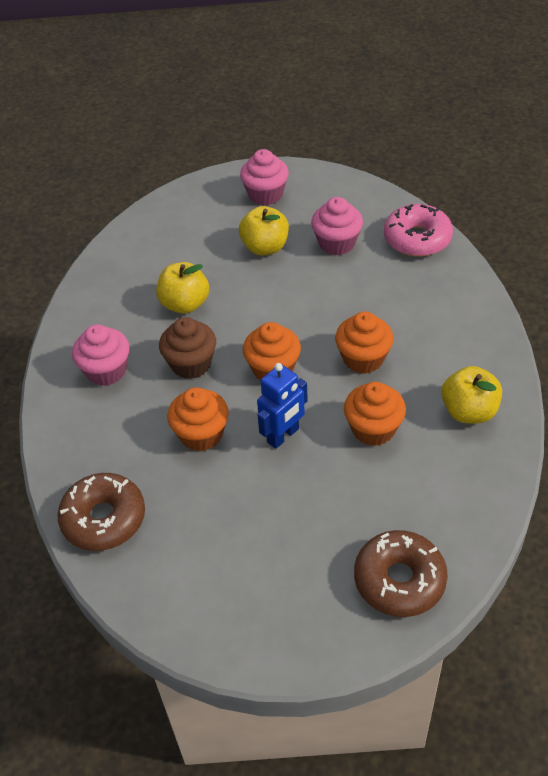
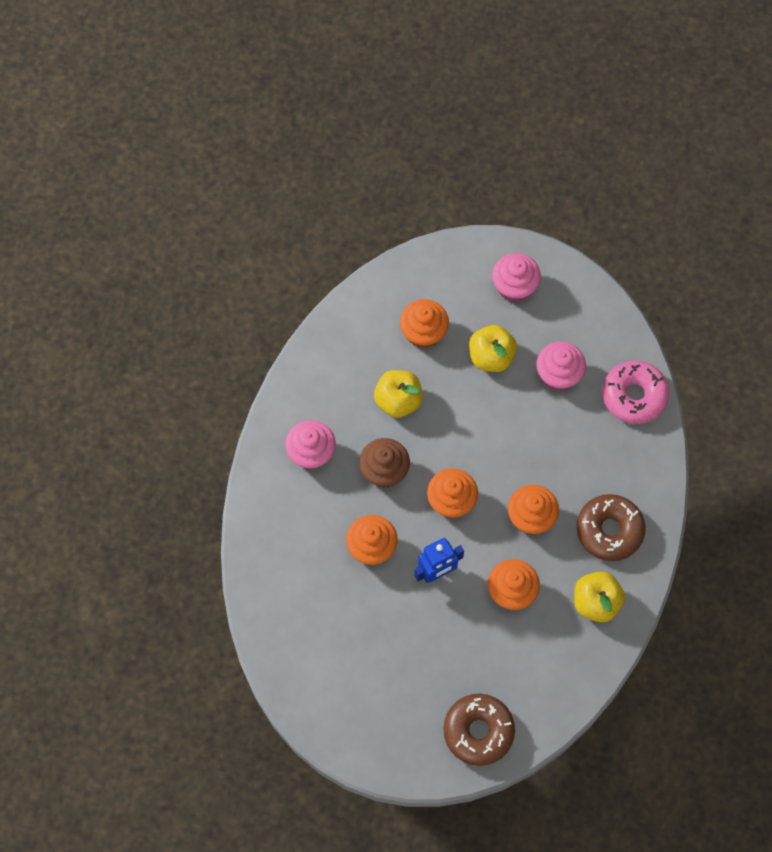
camera: 15 degrees right, 20 degrees up
brown donut [57,473,145,551] -> brown donut moved to [577,494,646,561]
none -> orange cupcake [400,299,449,348]

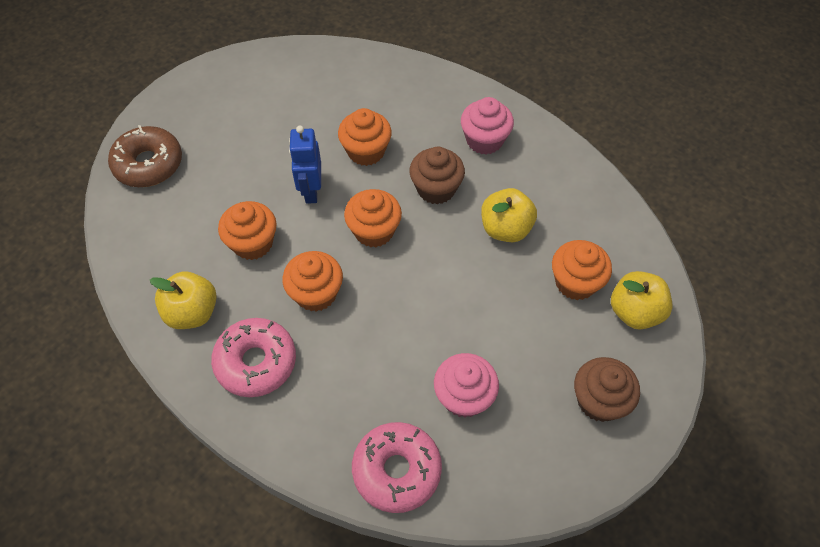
camera: 115 degrees right, 10 degrees down
yellow apple [469,325,517,372] -> yellow apple moved to [611,271,673,330]
pink cupcake [492,253,541,302] -> brown cupcake [574,357,640,422]
brown donut [577,494,646,561] -> pink donut [211,318,296,397]

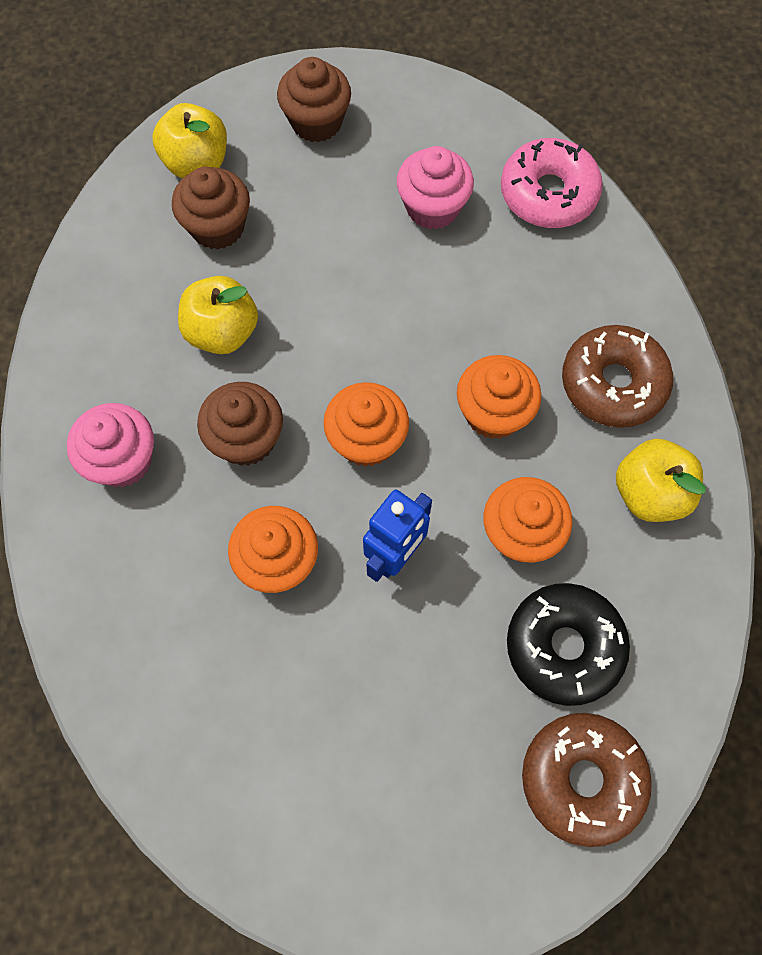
camera: 140 degrees left, 10 degrees up
pink donut [211,318,296,397] -> brown donut [562,325,673,428]
orange cupcake [552,240,612,300] -> brown cupcake [172,167,250,250]
none -> black donut [507,583,630,706]

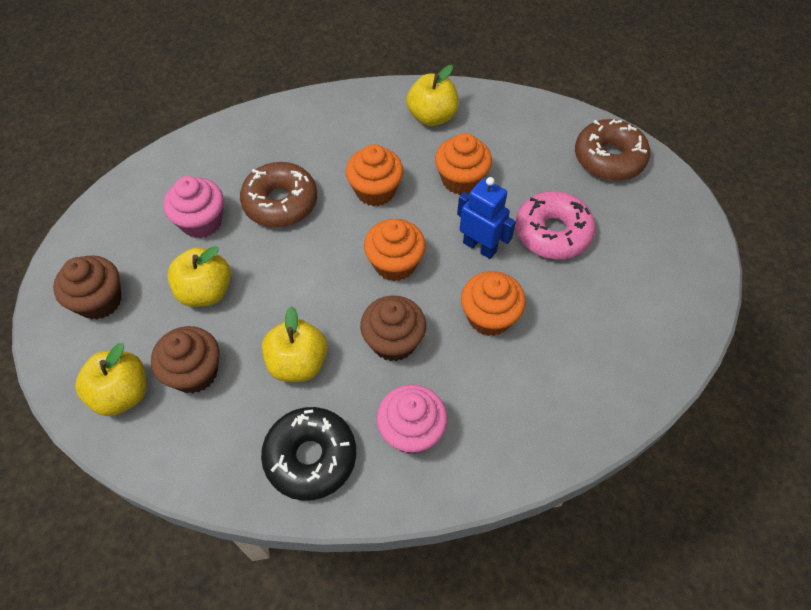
camera: 90 degrees left, 10 degrees down
pink donut [501,138,603,228] -> pink donut moved to [515,191,596,259]
black donut [507,583,630,706] -> black donut moved to [261,407,356,501]
brown donut [562,325,673,428] -> brown donut moved to [240,162,317,227]
none -> yellow apple [167,246,231,307]

